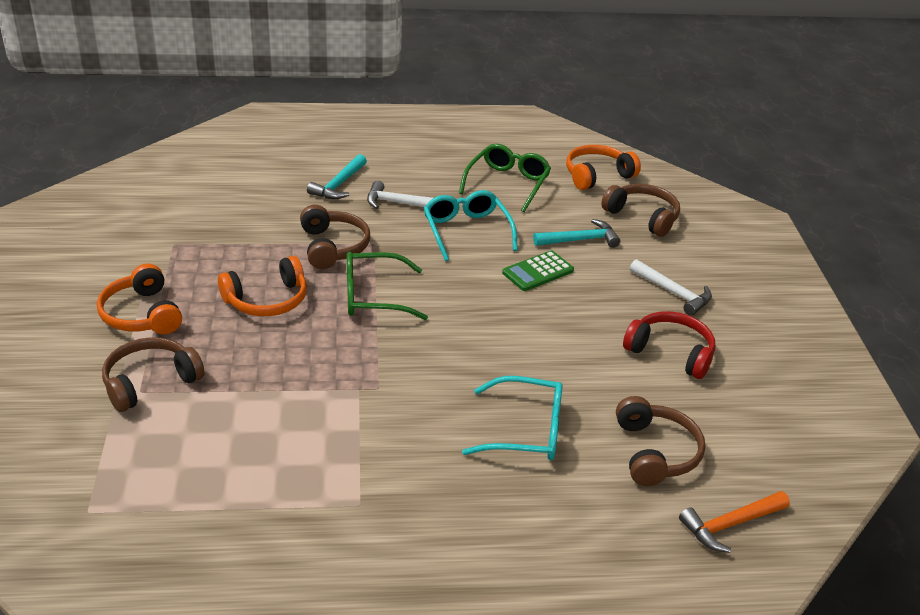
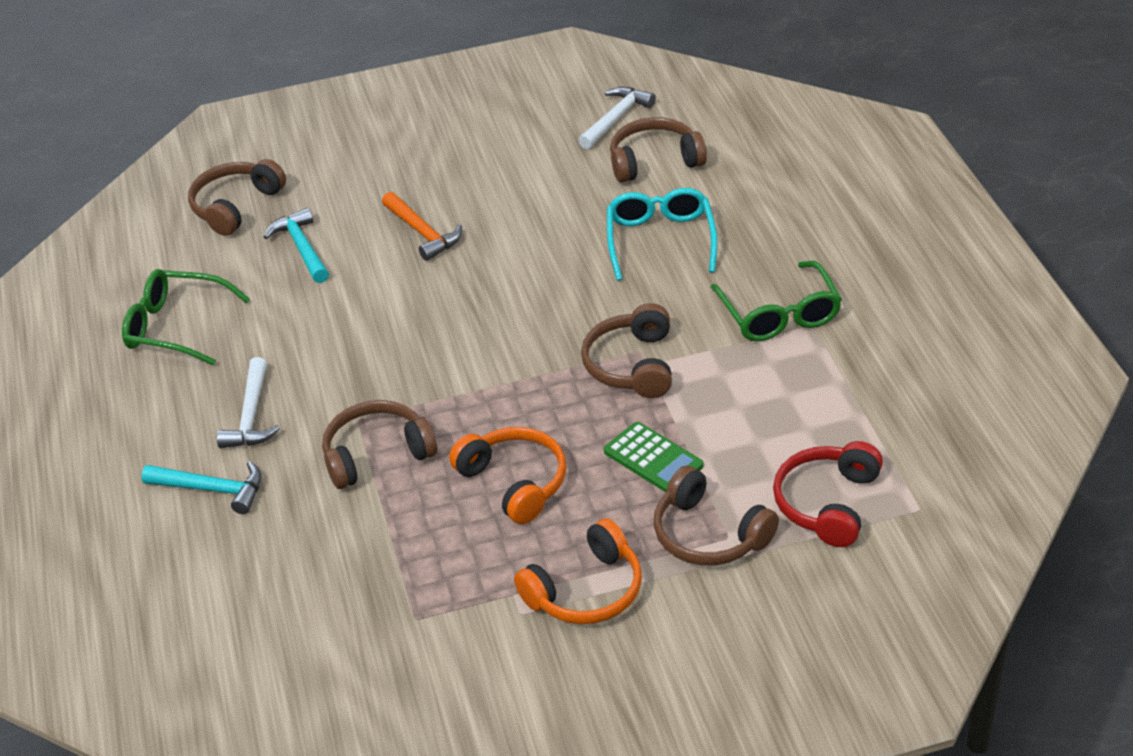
camera: 95 degrees left, 5 degrees up
green glasses [347,252,428,320] -> green glasses moved to [710,261,842,341]
turquoise glasses [424,190,518,261] -> none
green calculator [502,250,574,291] -> green calculator moved to [604,422,703,492]
orange headphones [566,145,641,190] -> none
red headphones [623,311,715,379] -> red headphones moved to [773,441,883,547]
white hammer [630,259,712,316] -> white hammer moved to [578,87,656,149]
orange hammer [679,491,790,553] -> orange hammer moved to [382,192,462,261]
none -> brown headphones [581,303,672,398]

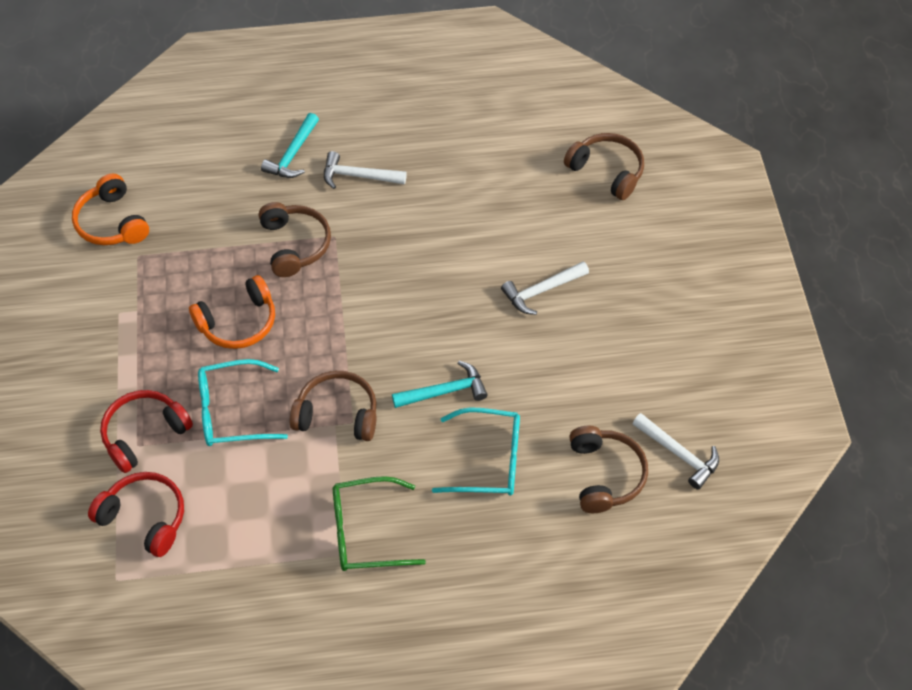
camera: 95 degrees right, 15 degrees up
green glasses [122,269,250,365] -> none
turquoise hammer [264,208,329,283] -> turquoise hammer moved to [392,361,488,408]
orange hammer [382,192,462,261] -> white hammer [501,261,589,315]
orange headphones [514,518,642,624] -> orange headphones moved to [72,174,149,245]
green calculator [604,422,703,492] -> turquoise glasses [198,359,288,446]
brown headphones [654,466,779,565] -> red headphones [100,390,193,473]

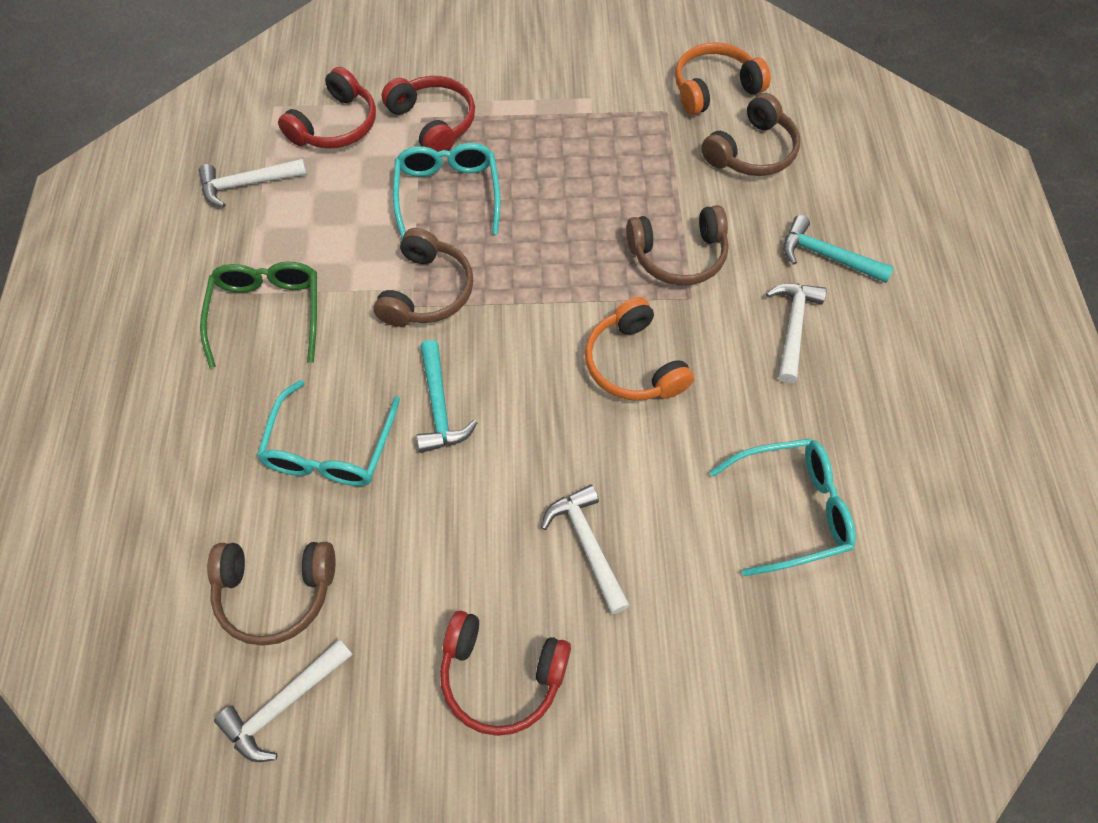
camera: 95 degrees right, 5 degrees up
orange headphones [189,275,275,349] -> orange headphones moved to [585,297,694,401]
brown headphones [564,133,644,200] -> brown headphones moved to [701,93,800,176]
none -> white hammer [199,158,307,208]
none -> red headphones [440,610,571,736]
none -> turquoise glasses [710,438,856,576]

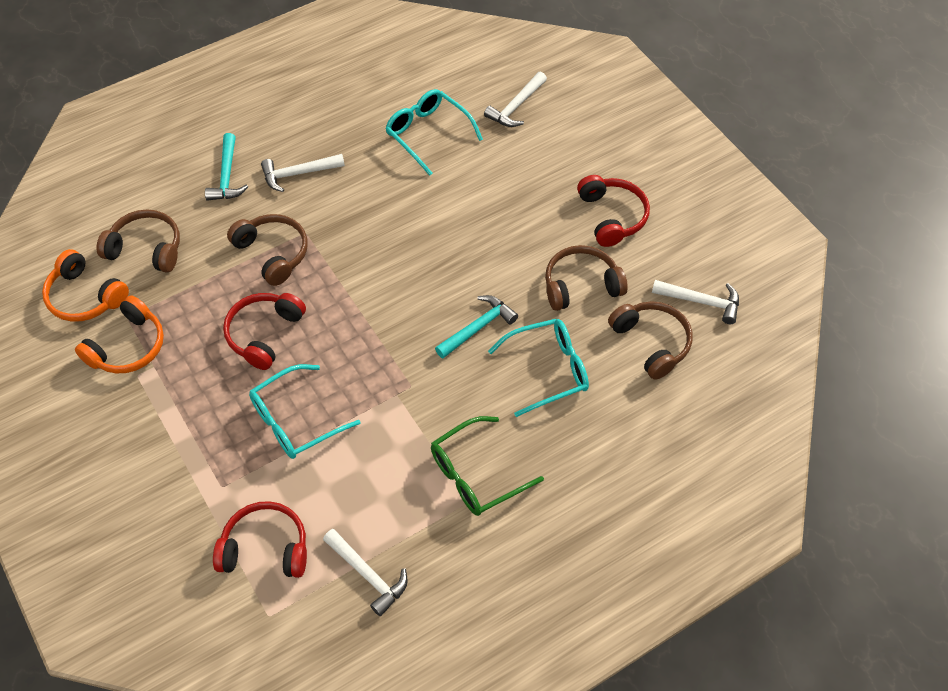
camera: 120 degrees left, 5 degrees down
brown headphones [374,228,474,327] -> brown headphones moved to [545,245,628,311]
red headphones [382,76,475,152] -> red headphones moved to [223,293,306,370]
white hammer [541,485,630,614] -> white hammer moved to [484,72,547,127]
orange headphones [585,297,694,401] -> orange headphones moved to [75,295,164,374]

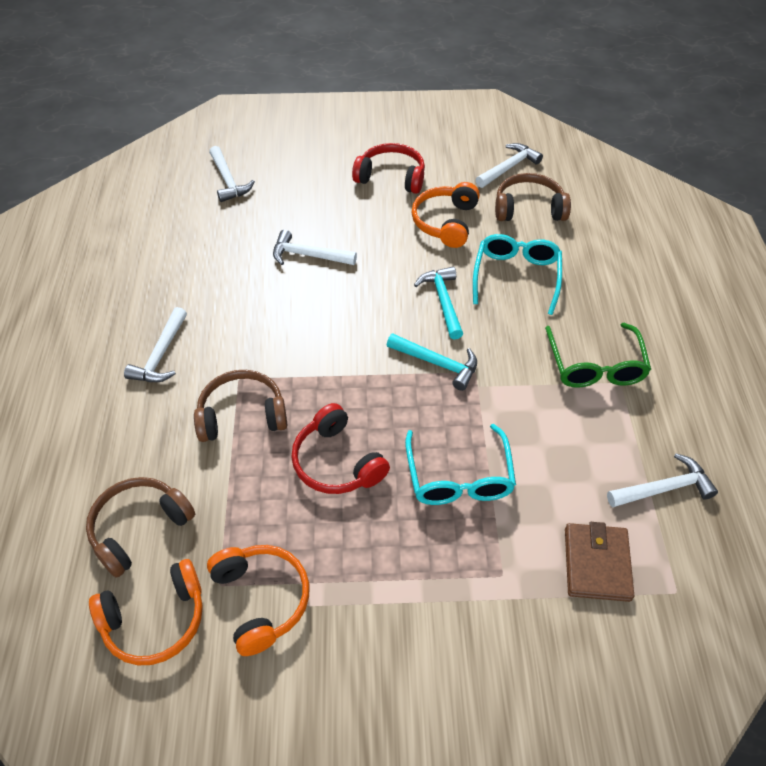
camera: 60 degrees left, 5 degrees down
turquoise hammer [205,133,248,201] -> turquoise hammer moved to [387,333,477,391]
red headphones [213,501,307,578] -> brown wallet [565,522,634,602]
turquoise glasses [385,89,483,176] -> none
brown headphones [545,245,628,311] -> orange headphones [412,182,480,248]
none -> white hammer [273,230,357,265]

